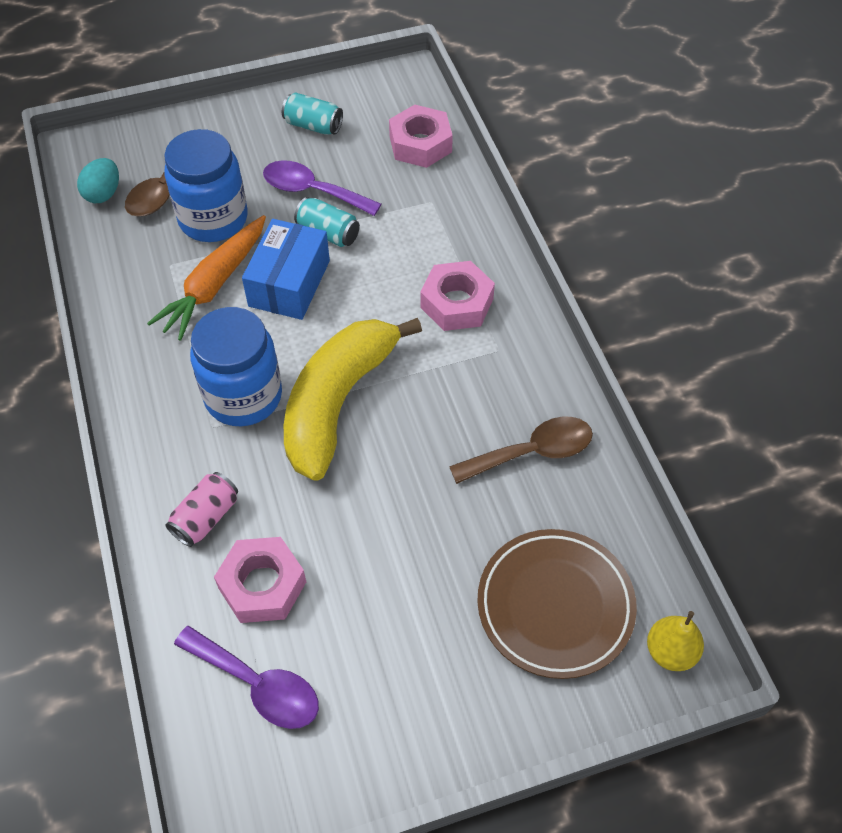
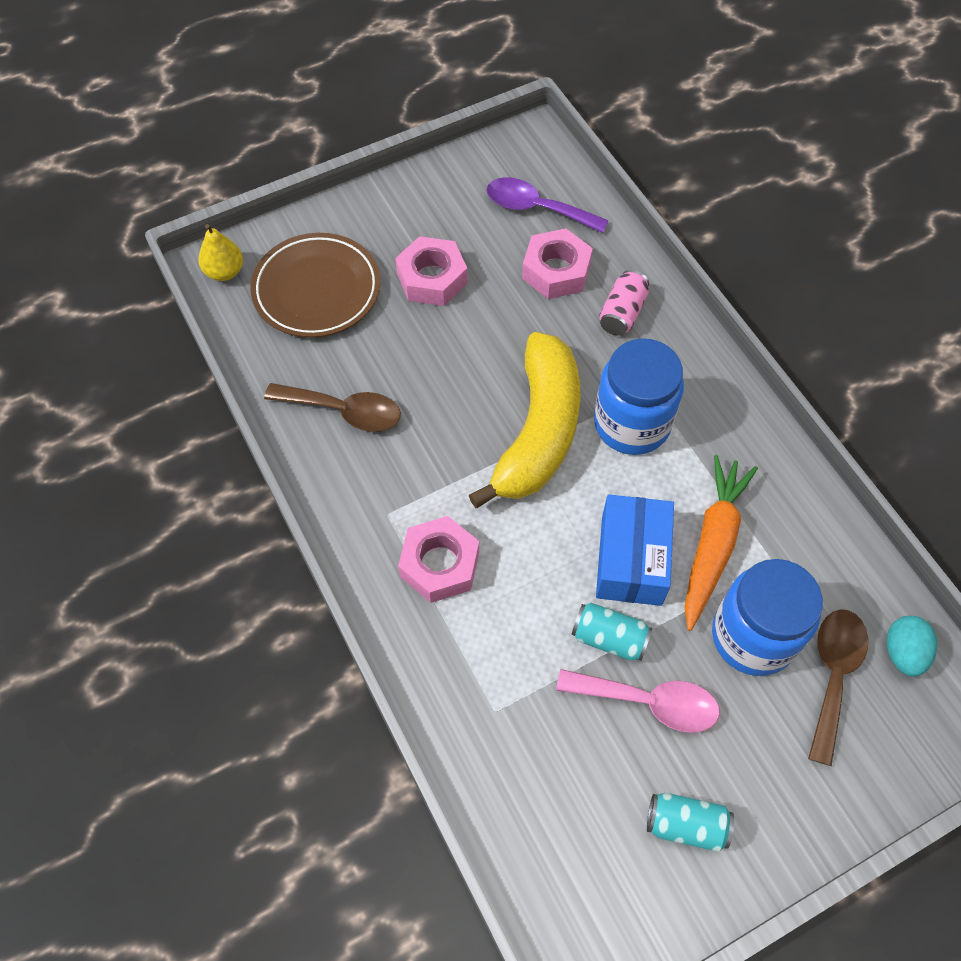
camera: 170 degrees right, 5 degrees up
purple spoon [263,160,381,216] -> pink spoon [556,669,720,733]
pink nut [389,105,453,168] -> pink nut moved to [395,236,468,306]
brown spoon [449,417,593,484] -> brown spoon turned 135 degrees counterclockwise [264,383,401,432]

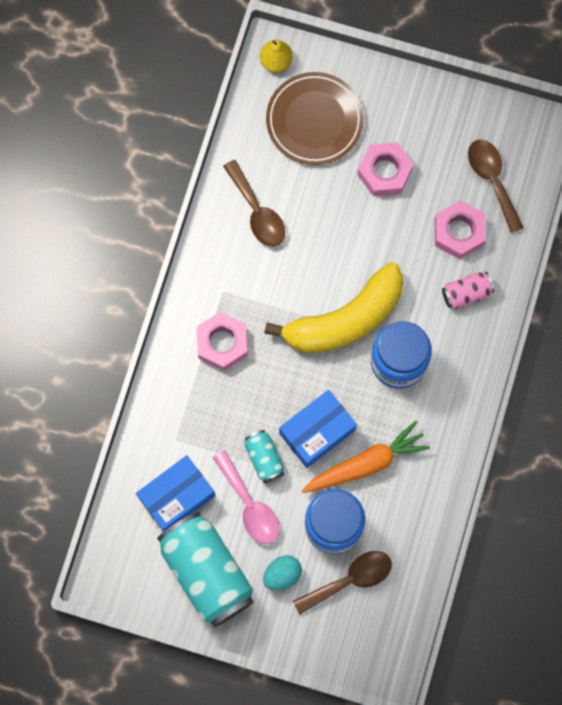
camera: 45 degrees right, 15 degrees up
purple spoon [486,177,609,233] -> brown spoon [468,139,524,233]
turquoise can [647,793,734,852] -> turquoise can [157,512,253,627], size x2.12
turquoise egg [887,616,937,677] -> turquoise egg moved to [263,555,302,590]
none -> blue box [136,455,215,532]

